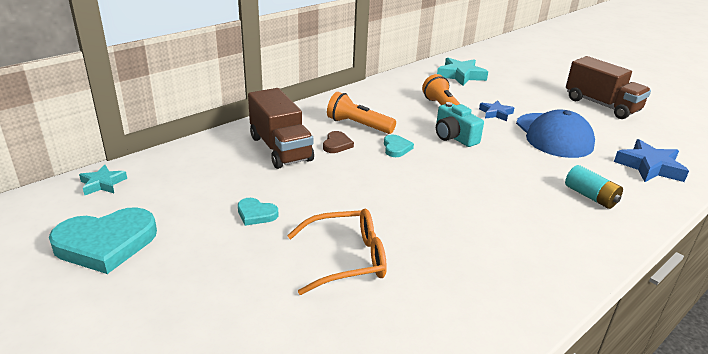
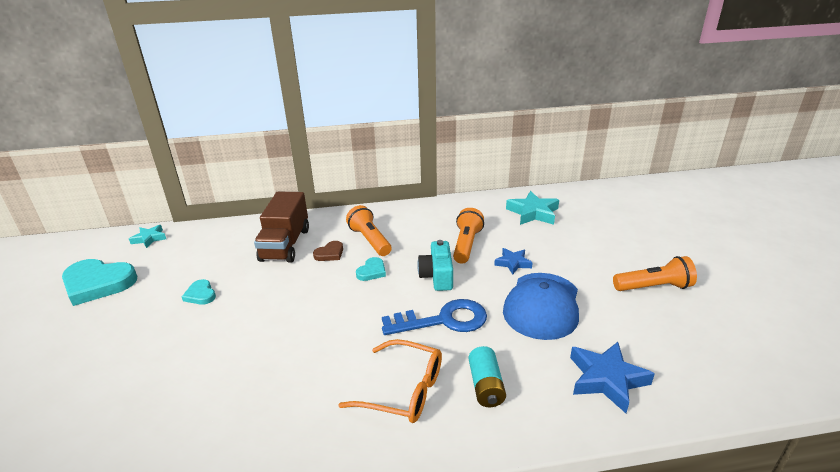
camera: 35 degrees right, 0 degrees up
orange glasses [287,209,387,295] -> orange glasses moved to [338,339,442,423]
brown truck [566,56,651,119] -> orange flashlight [613,256,697,291]
none -> blue key [382,299,487,335]

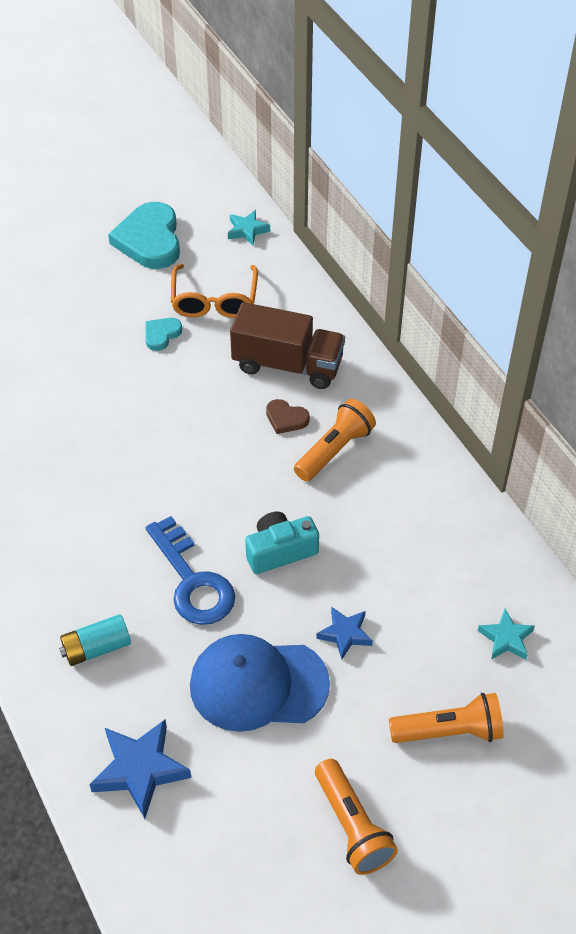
camera: 70 degrees right, 20 degrees up
brown truck [254,192,309,263] -> brown truck turned 150 degrees counterclockwise [230,302,345,389]
orange glasses [338,339,442,423] -> orange glasses moved to [171,264,258,318]
turquoise heart [356,257,386,281] -> none
orange flashlight [453,208,484,264] -> orange flashlight moved to [389,693,504,743]
turquoise star [506,191,559,225] -> turquoise star [478,609,535,660], size x0.60

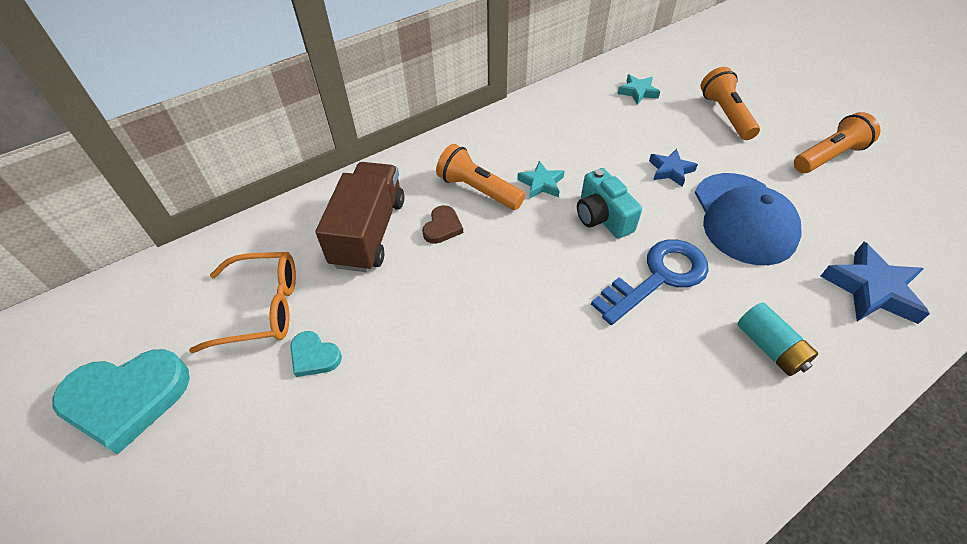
camera: 95 degrees left, 0 degrees up
turquoise star [228,210,270,245] -> turquoise star moved to [517,161,565,199]

